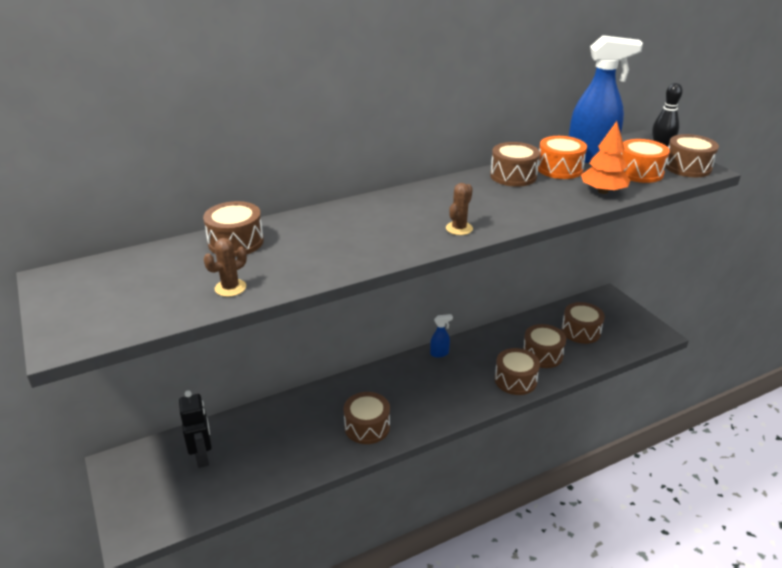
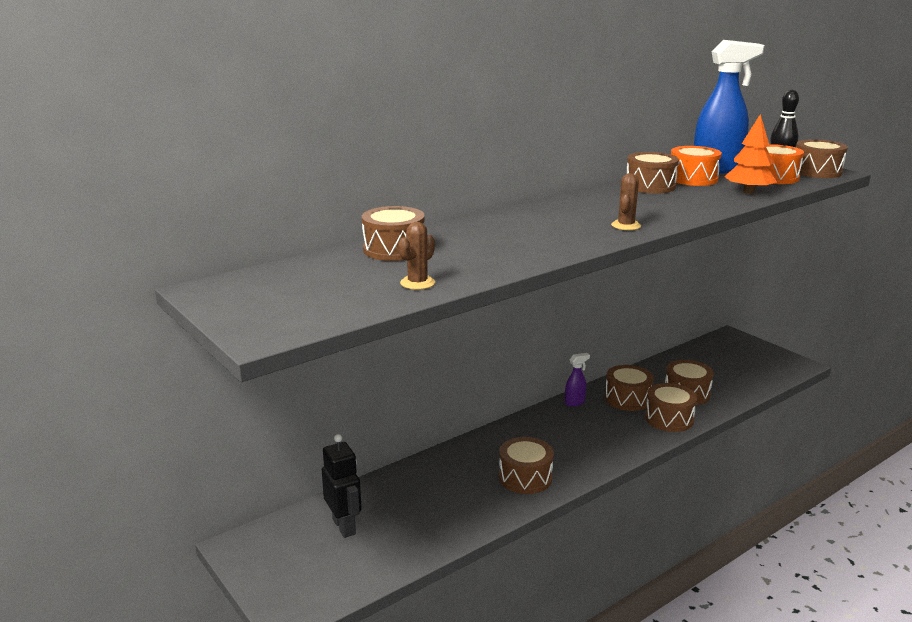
camera: 10 degrees left, 10 degrees down
blue spray bottle [430,314,453,358] -> purple spray bottle [565,353,590,407]
brown drum [561,302,605,344] -> brown drum moved to [605,365,654,411]

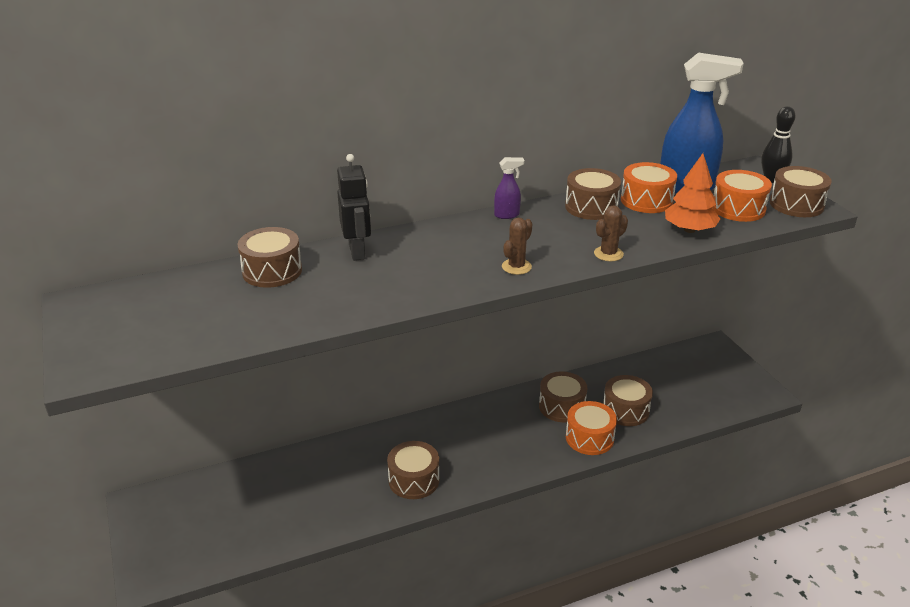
camera: 15 degrees right, 10 degrees up
black robot [322,434,362,538] -> black robot moved to [337,154,371,261]
brown cactus [398,222,435,290] -> brown cactus moved to [594,206,628,261]
purple spray bottle [565,353,590,407] -> purple spray bottle moved to [494,157,524,219]
brown drum [645,383,697,432] -> orange drum [566,401,617,455]

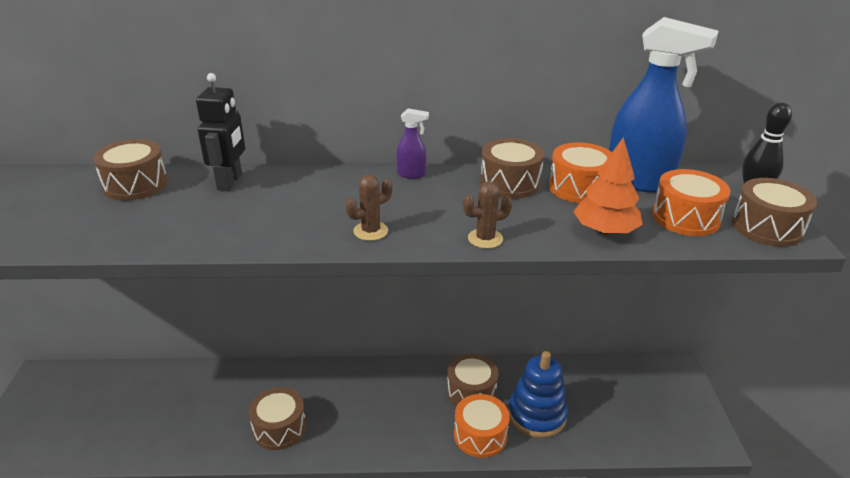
camera: 20 degrees right, 0 degrees up
brown drum [603,375,653,426] -> blue stacking toy [508,351,568,438]

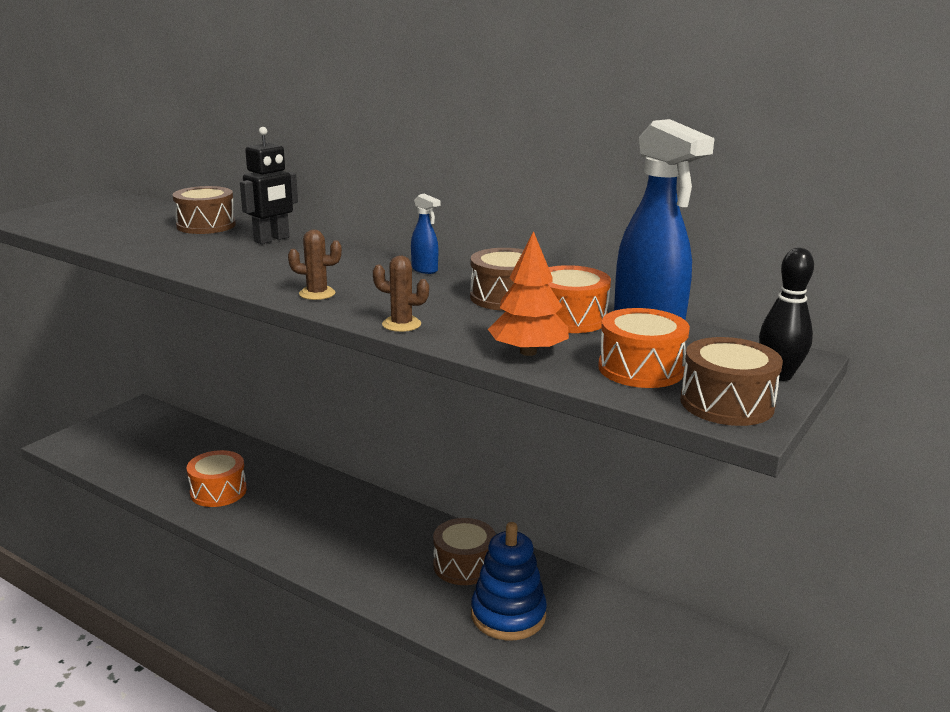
camera: 35 degrees right, 10 degrees down
brown drum [248,387,306,450] -> none
purple spray bottle [397,108,429,179] -> blue spray bottle [411,194,440,274]
orange drum [454,394,510,458] -> orange drum moved to [187,450,247,507]

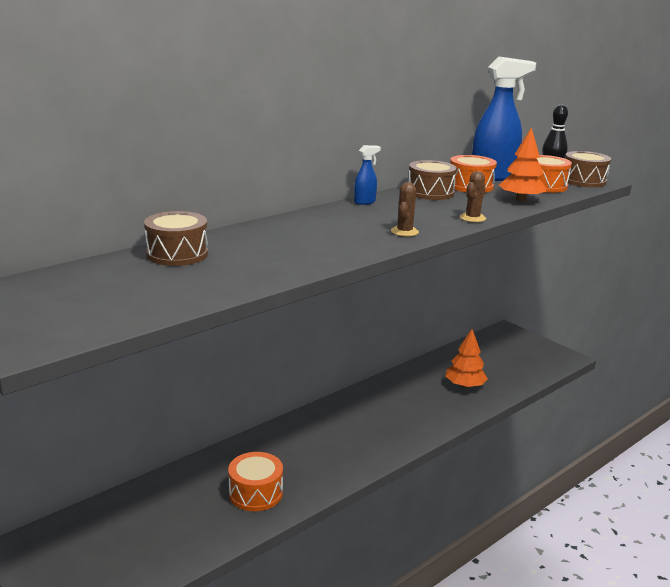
camera: 75 degrees left, 0 degrees up
black robot [240,127,298,244] -> none
brown drum [433,518,496,585] -> none
blue stacking toy [471,522,547,640] -> orange tree [445,329,488,388]

